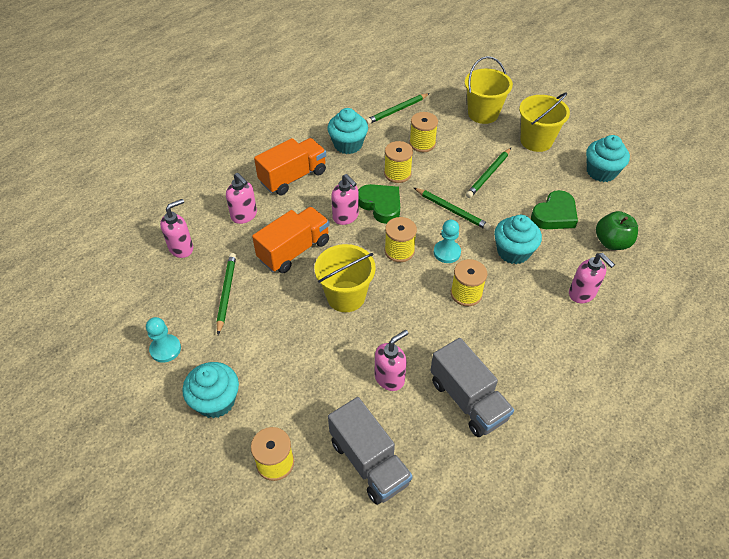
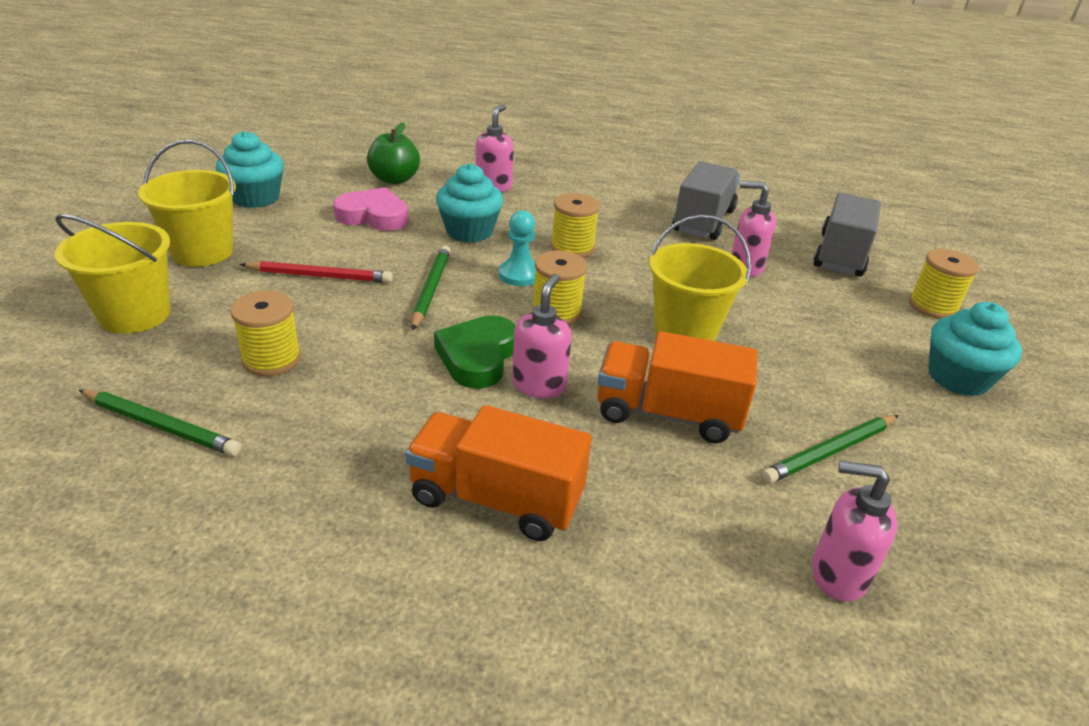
camera: 125 degrees left, 15 degrees down
turquoise pawn [146,317,181,363] -> none
pink soap dispenser [226,173,257,224] -> none
turquoise cupcake [327,108,368,154] -> none
yellow spool [384,141,413,183] -> none
green pencil [466,148,511,198] -> red pencil [240,261,393,283]
green heart [531,190,578,229] -> pink heart [333,187,409,231]

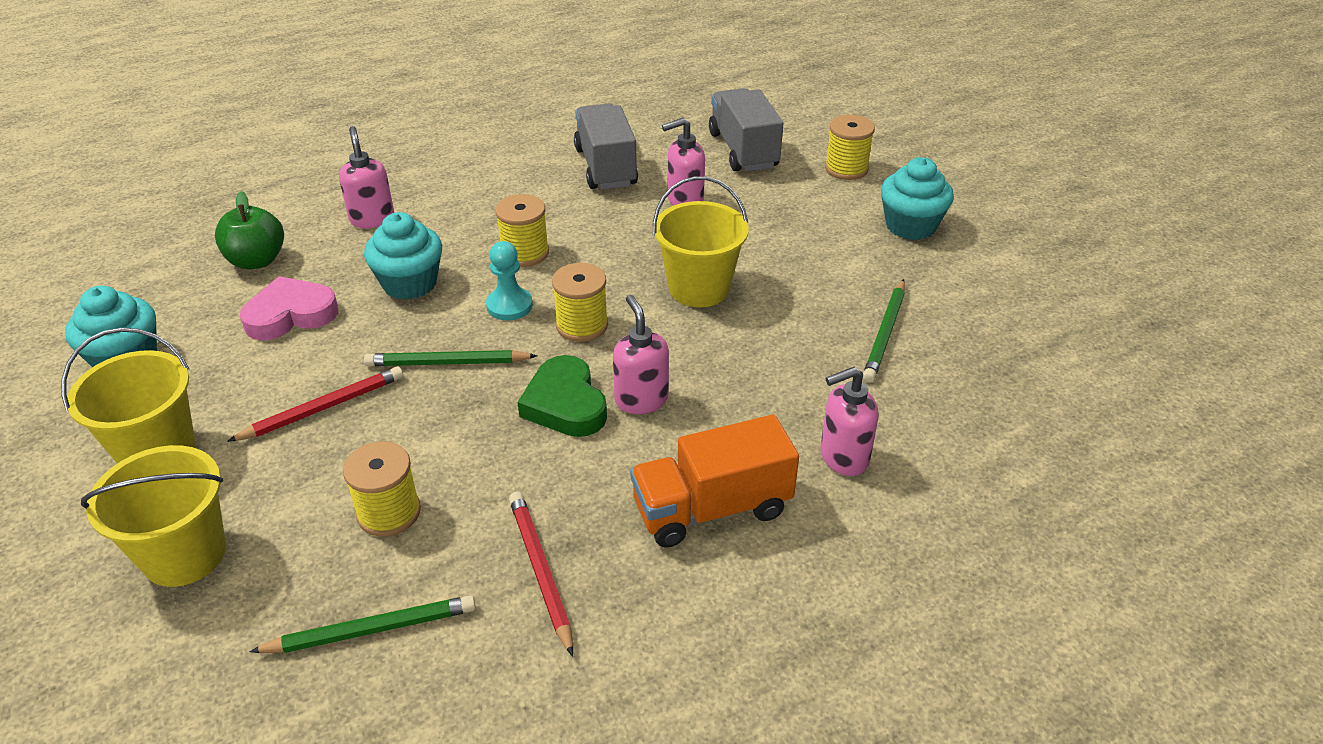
camera: 35 degrees left, 5 degrees up
green pencil [411,245,451,330] -> green pencil turned 60 degrees counterclockwise [364,350,538,366]
orange truck [597,331,757,443] -> none
pink soap dispenser [812,461,897,602] -> pink soap dispenser moved to [820,367,878,476]
none -> red pencil [509,492,573,656]

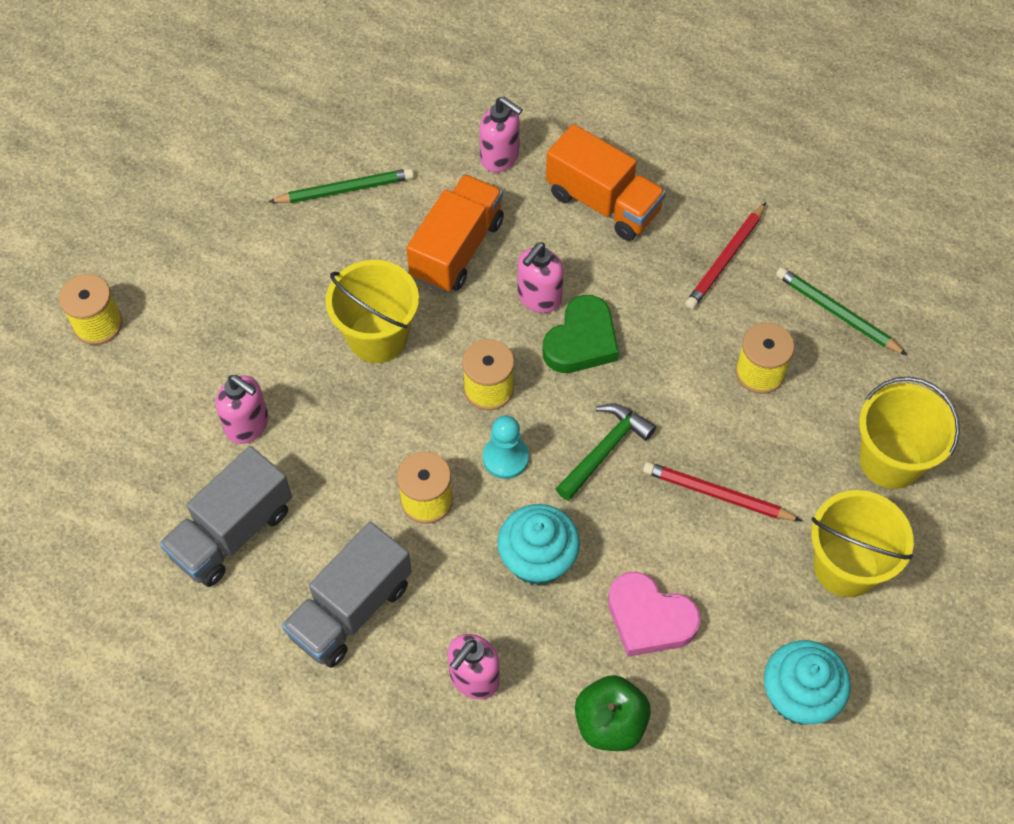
camera: 125 degrees left, 20 degrees up
green pencil [364,350,538,366] -> green hammer [556,404,656,501]
grey truck [709,88,783,171] -> grey truck moved to [282,522,412,668]
turquoise cupcake [881,157,954,240] -> none
none -> orange truck [406,174,504,293]

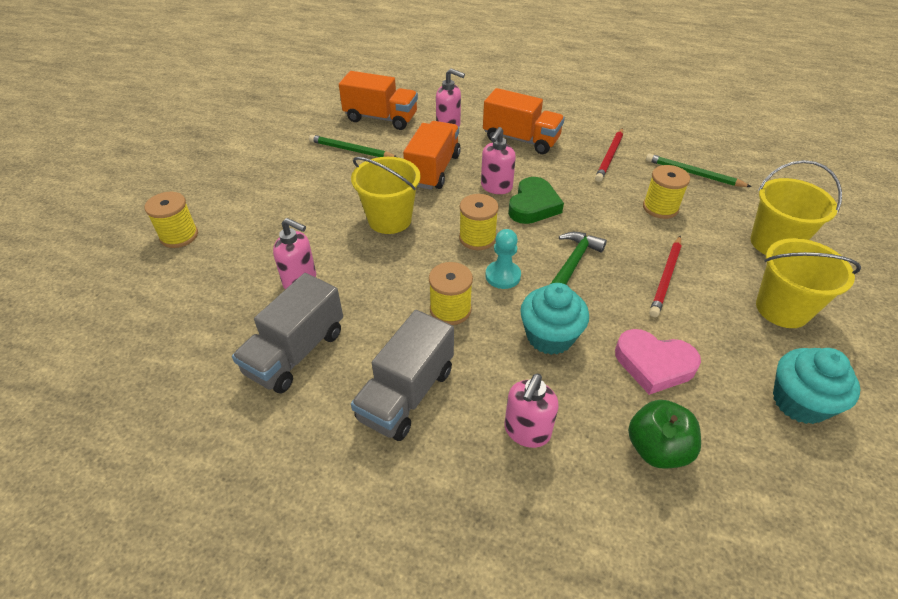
camera: 10 degrees left, 15 degrees down
green pencil [268,168,414,203] -> green pencil turned 135 degrees counterclockwise [309,135,397,157]
red pencil [643,462,802,521] -> red pencil turned 75 degrees counterclockwise [649,236,682,317]
none -> orange truck [339,71,418,130]

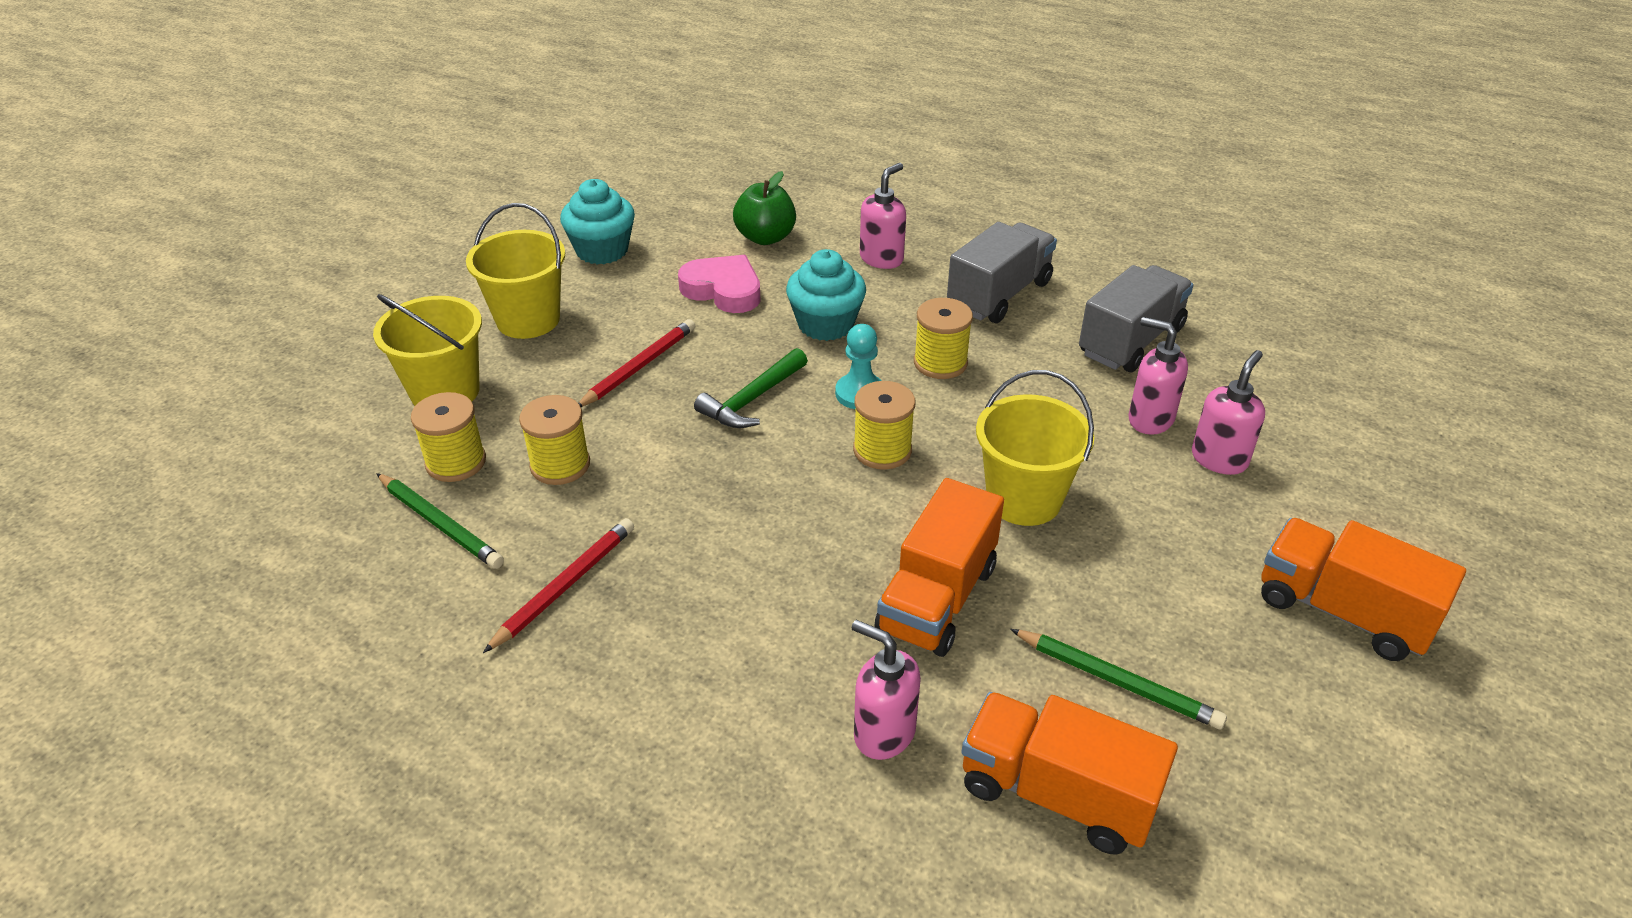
camera: 170 degrees left, 5 degrees down
yellow spool [145,192,198,248] -> yellow spool moved to [411,392,486,482]
pink soap dispenser [481,127,516,194] -> pink soap dispenser moved to [1192,350,1265,475]
orange truck [483,88,565,154] -> orange truck moved to [1261,518,1466,661]
green heart [508,177,564,224] -> none

